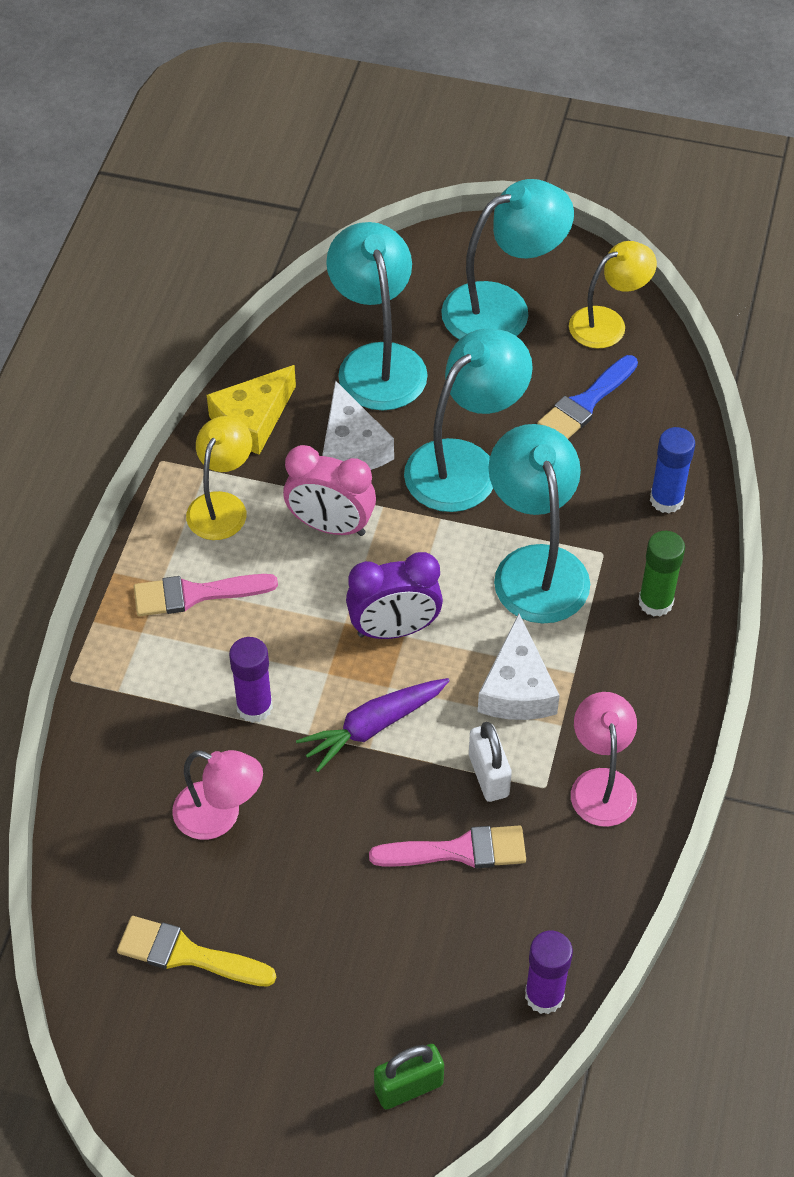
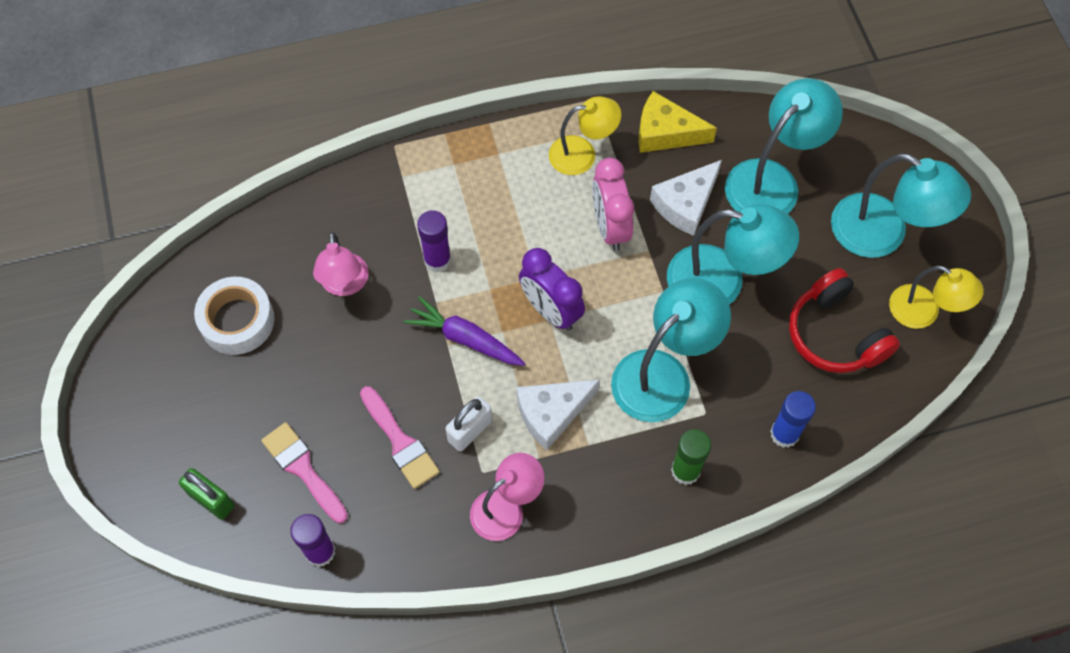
camera: 60 degrees right, 10 degrees up
yellow brush [117,916,276,987] -> white tape [194,277,275,355]
pink brush [134,574,278,616] -> pink brush moved to [261,422,348,523]
blue brush [537,355,638,439] -> red headphones [789,268,900,373]

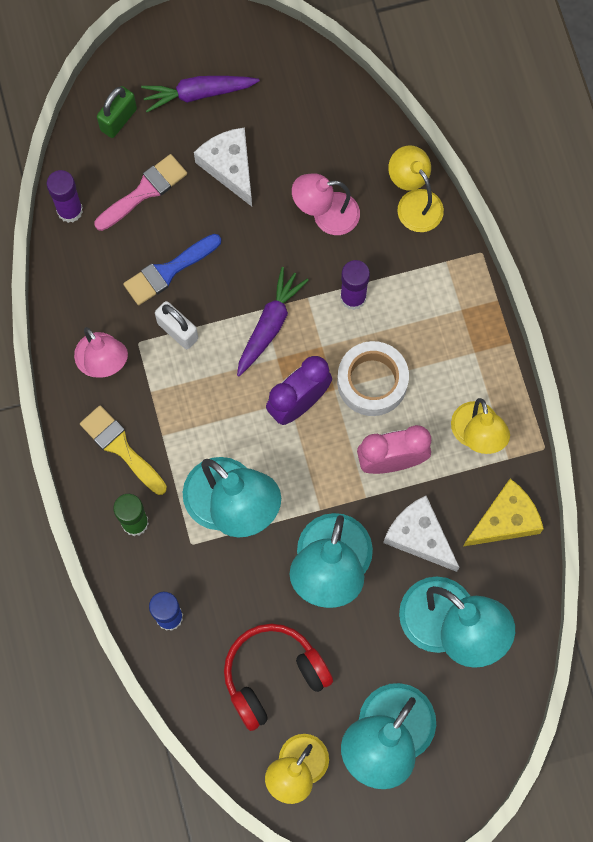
camera: 90 degrees right, 10 degrees up
white tape [194,277,275,355] -> white tape moved to [337,341,409,416]
pink brush [360,386,440,489] -> blue brush [123,234,221,305]
white cheese [517,380,600,450] -> white cheese moved to [194,127,252,206]
yellow cheese [639,91,717,153] -> yellow cheese turned 45 degrees clockwise [463,479,544,547]
none -> yellow brush [80,405,167,495]
none -> purple carrot [141,76,260,112]
none -> yellow lamp [388,146,444,232]

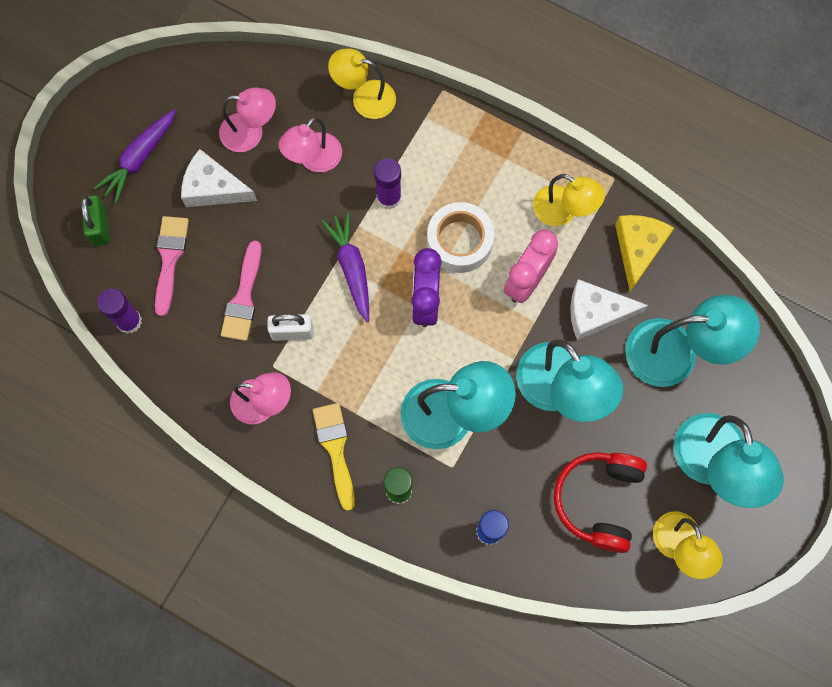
camera: 45 degrees left, 0 degrees up
yellow brush [80,405,167,495] -> yellow brush turned 75 degrees clockwise [313,403,355,511]
blue brush [123,234,221,305] -> pink brush [221,240,262,341]
none -> pink lamp [219,87,276,152]

